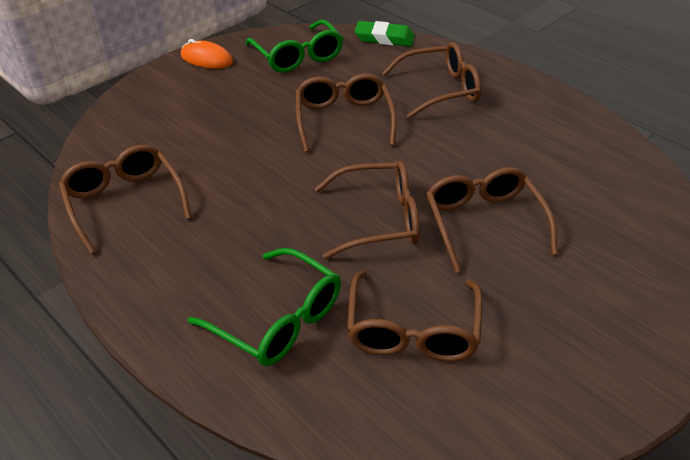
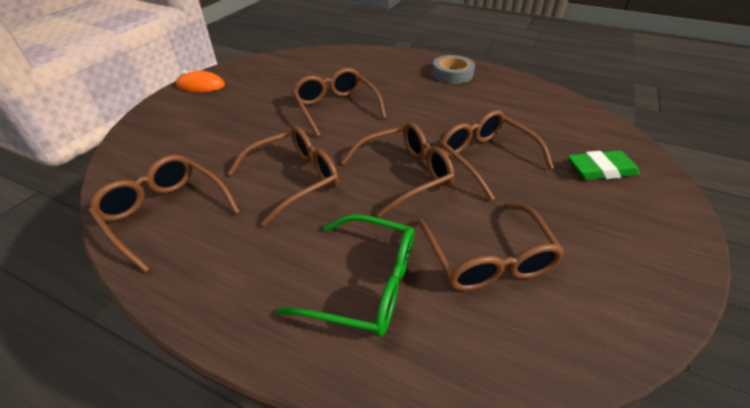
camera: 20 degrees left, 0 degrees up
green glasses [245,20,343,73] -> none
green eraser [354,21,415,46] -> green eraser moved to [567,151,640,180]
brown glasses [382,42,481,119] -> brown glasses moved to [228,126,338,226]
none -> grey tape [432,55,475,84]

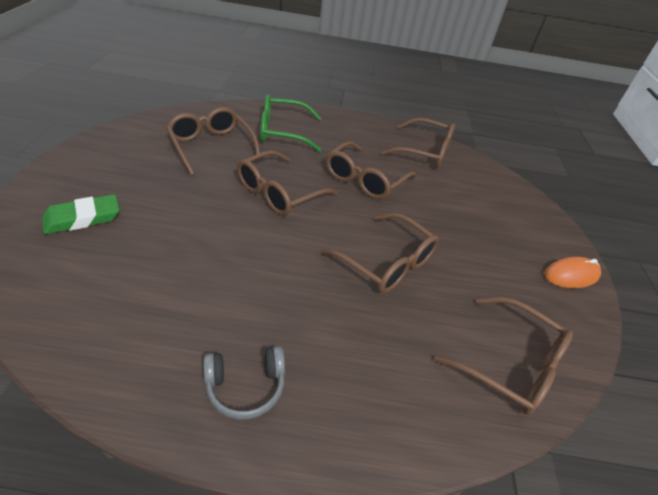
camera: 155 degrees right, 0 degrees up
grey tape [432,55,475,84] -> grey headphones [203,346,285,419]
brown glasses [440,110,554,201] -> brown glasses moved to [434,297,573,415]

